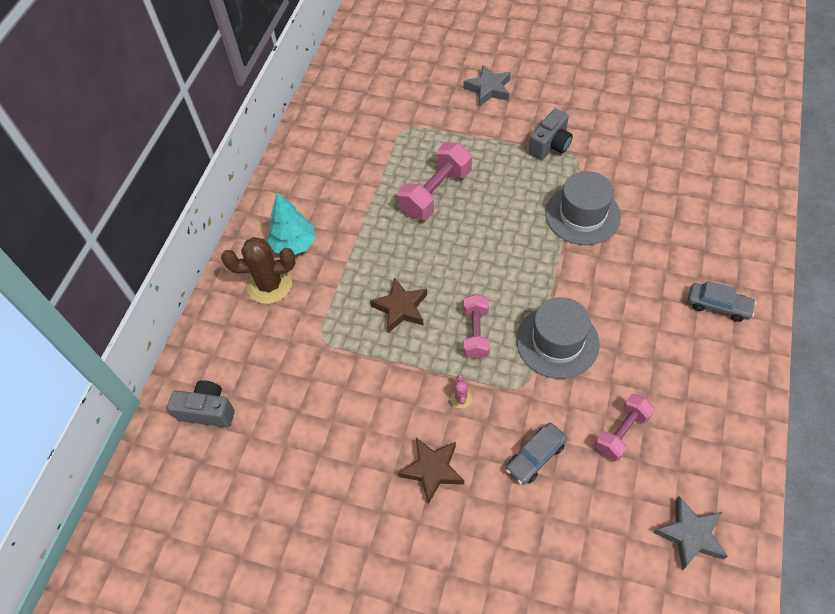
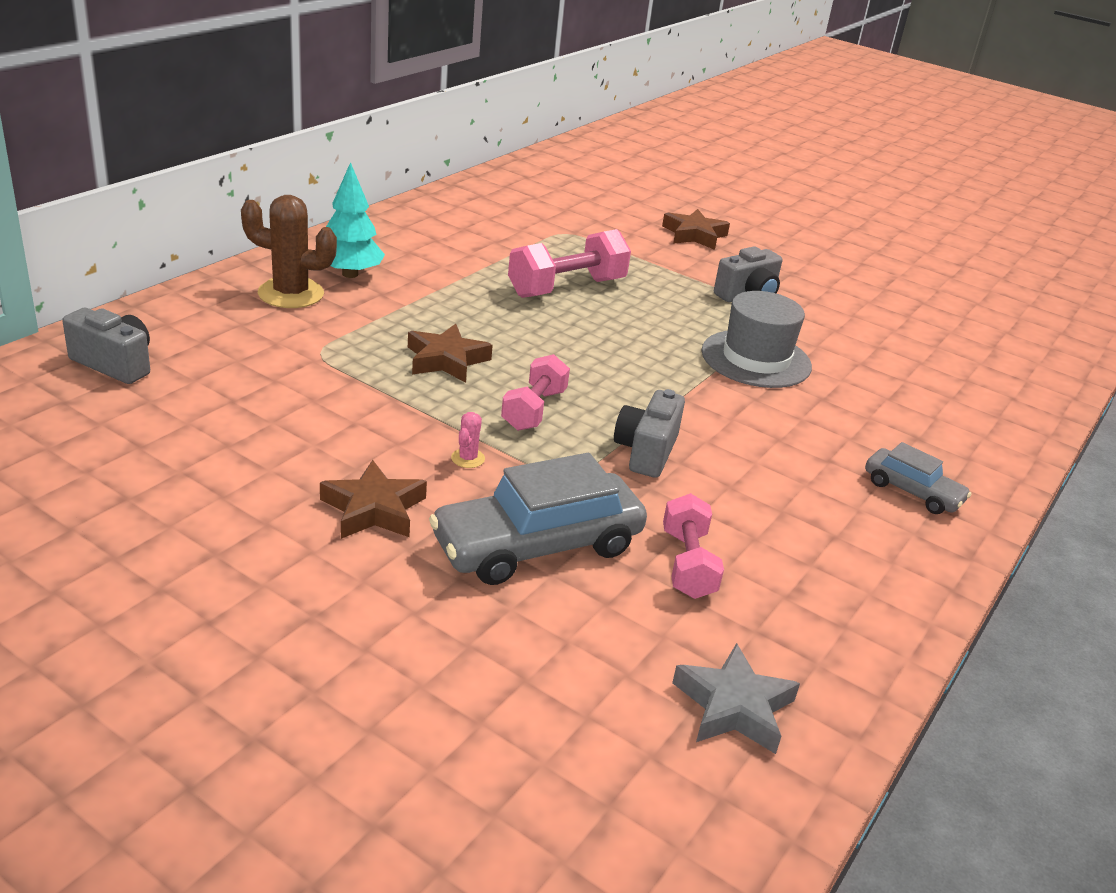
camera: 10 degrees right, 25 degrees down
grey star [464,65,511,107] -> brown star [662,209,730,250]
grey car [506,423,567,485] -> grey car [429,453,647,585], size x1.85
grey hat [516,297,600,379] -> grey camera [614,389,685,478]
pink dumbbell [595,394,655,462] -> pink dumbbell turned 60 degrees counterclockwise [663,493,724,599]

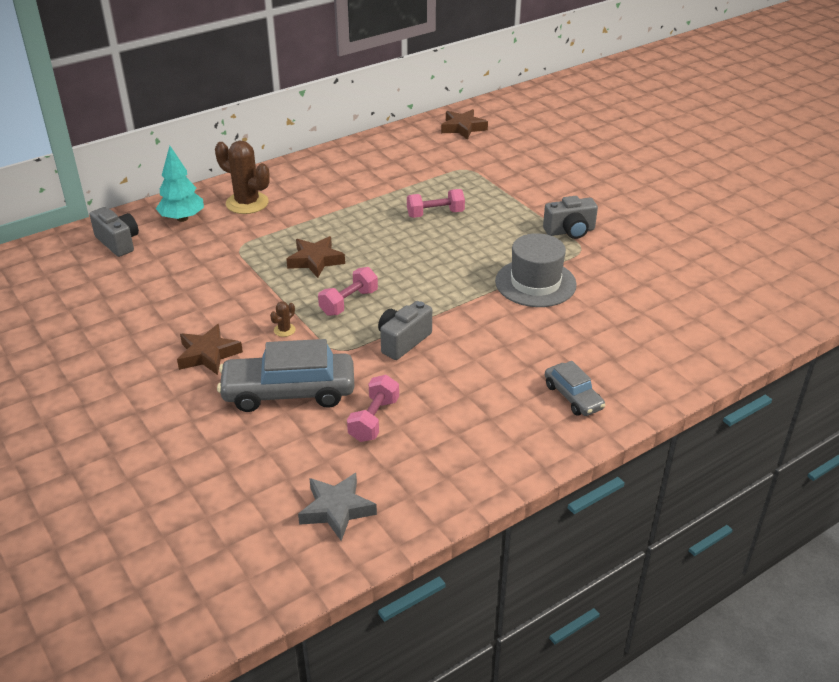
camera: 25 degrees right, 5 degrees up
turquoise tree [326,162,385,278] -> turquoise tree moved to [156,146,204,222]
pink cactus [451,412,485,468] -> brown cactus [270,301,296,337]
pink dumbbell [508,229,631,298] -> pink dumbbell [407,189,465,218], size x0.65
brown star [662,209,730,250] -> brown star moved to [441,109,488,140]

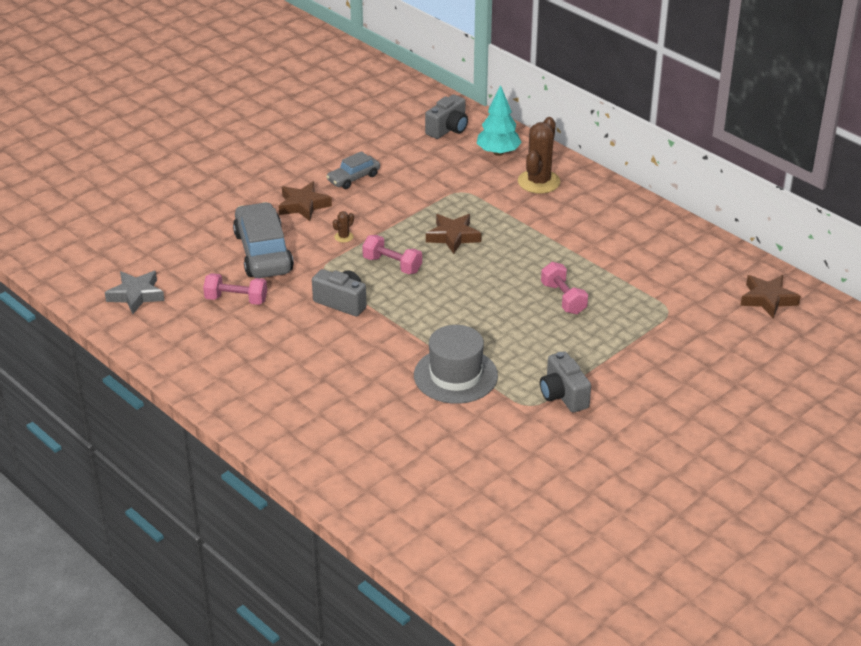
camera: 80 degrees right, 0 degrees up
brown cactus [270,301,296,337] -> brown cactus turned 75 degrees counterclockwise [333,211,354,243]
grey car [545,361,605,416] -> grey car moved to [326,151,380,189]

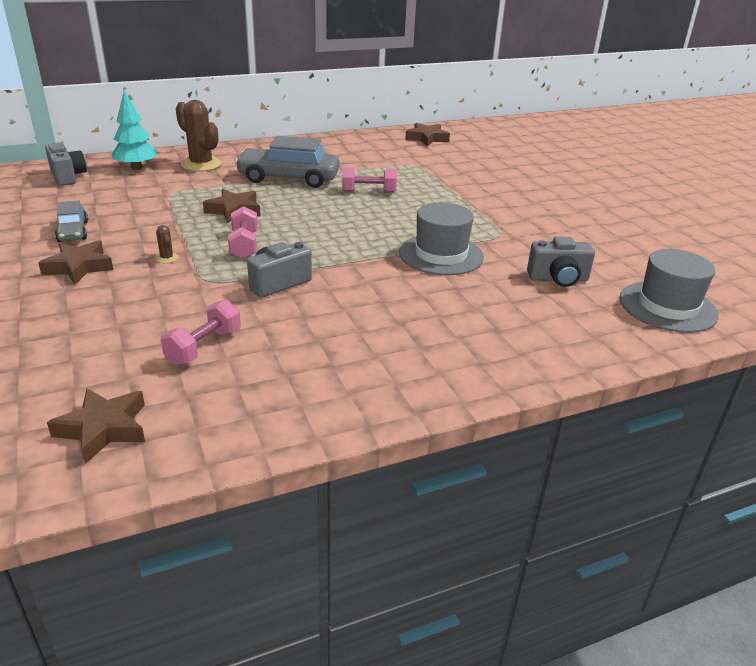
camera: 70 degrees left, 5 degrees down
grey star [105,271,165,314] -> brown star [47,388,145,464]
grey car [233,202,294,278] -> grey car moved to [235,136,340,188]
pink dumbbell [362,235,422,274] -> pink dumbbell turned 60 degrees counterclockwise [228,206,258,259]
grey camera [540,351,591,413] -> grey camera moved to [527,236,595,287]
none -> grey hat [620,249,719,333]

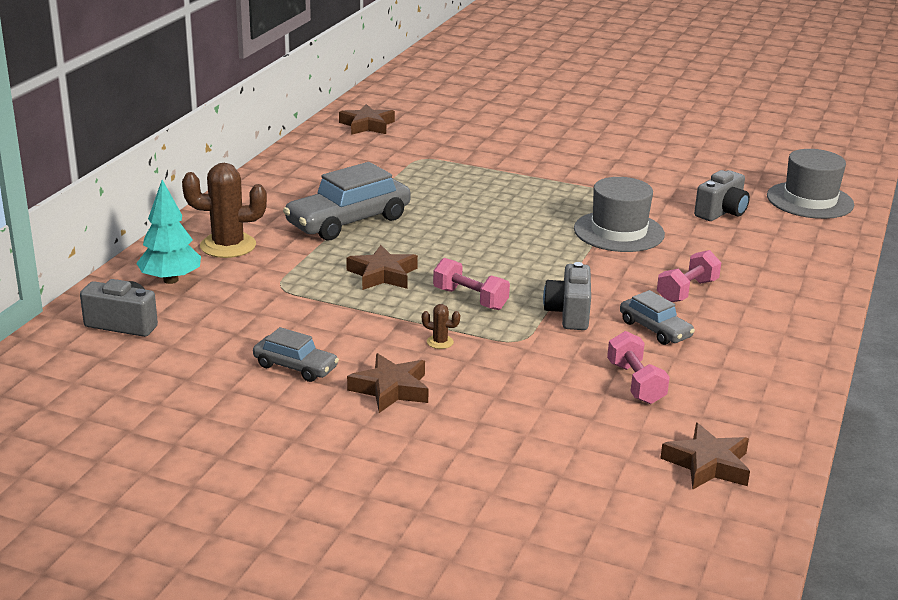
camera: 45 degrees left, 5 degrees down
pink dumbbell [342,167,397,193] -> pink dumbbell moved to [657,250,721,302]
none -> grey car [620,290,695,345]

